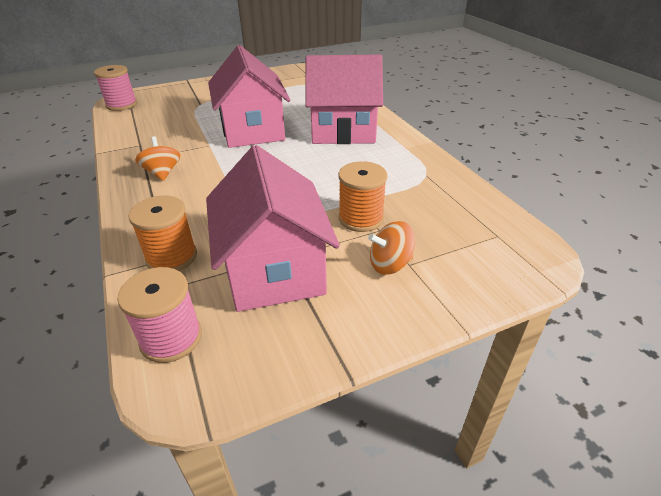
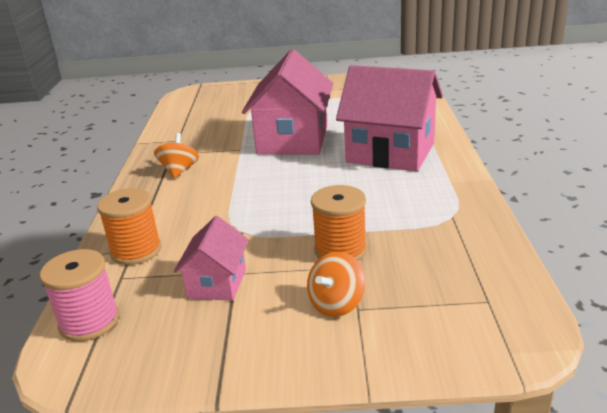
camera: 25 degrees right, 10 degrees down
pink spool [94,65,137,111] -> none
pink house [206,145,340,312] -> pink house [174,216,249,301], size x0.52
orange spinning top [368,221,415,275] -> orange spinning top turned 60 degrees counterclockwise [307,251,365,317]

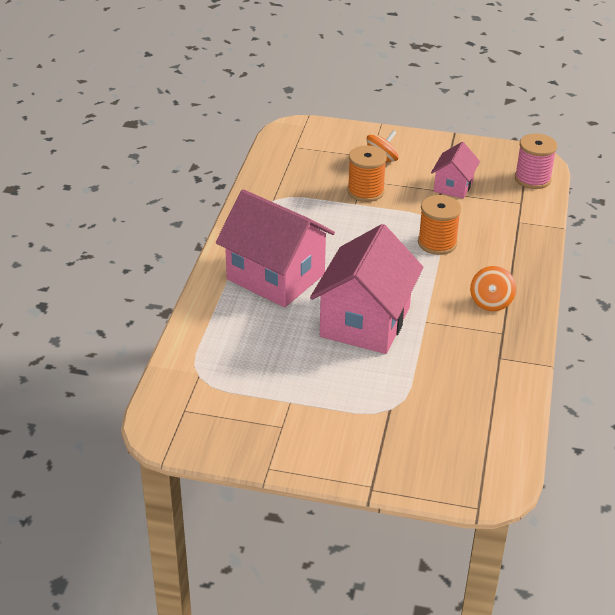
camera: 170 degrees left, 10 degrees up
orange spool [97,188,162,265] -> orange spool moved to [418,195,461,255]

